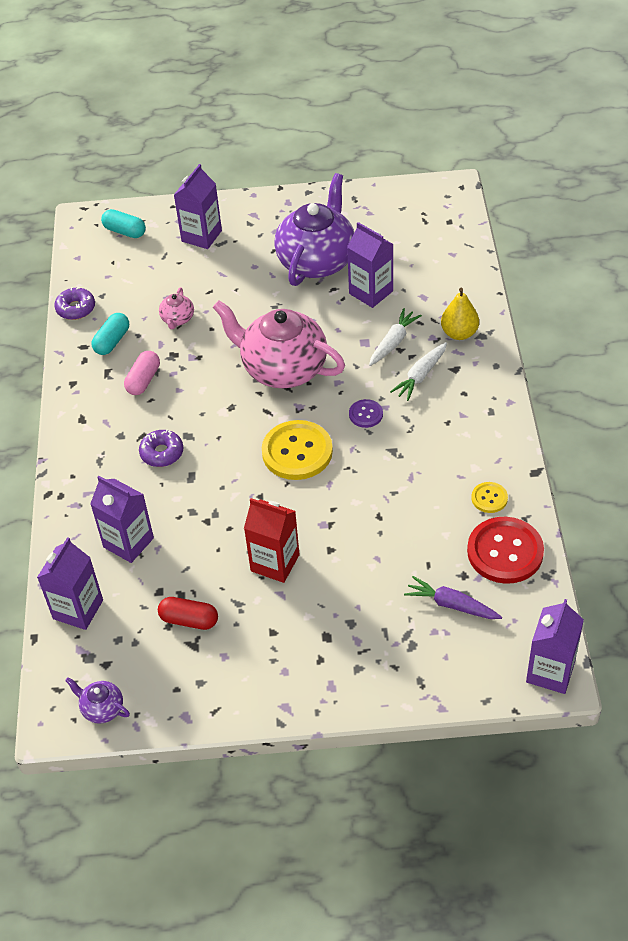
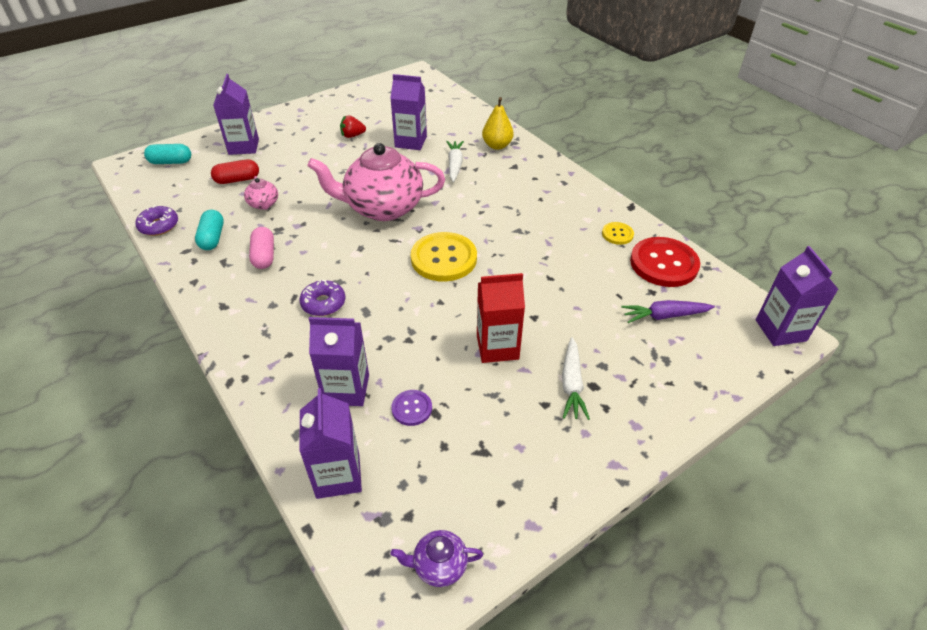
camera: 35 degrees left, 5 degrees down
red capsule [158,597,218,630] -> red capsule moved to [211,159,259,184]
purple teapot [274,173,354,286] -> red strawberry [340,115,366,138]
purple button [349,399,383,428] -> purple button moved to [391,390,432,426]
white carrot [390,342,447,401] -> white carrot moved to [562,337,590,420]

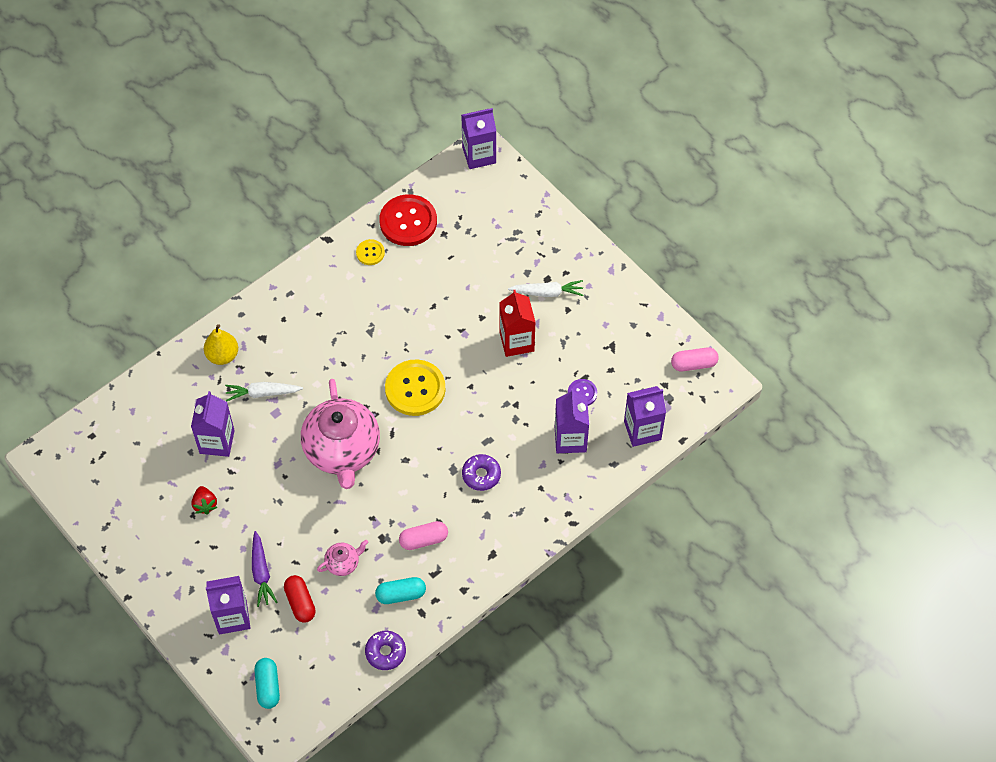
camera: 95 degrees left, 15 degrees up
purple teapot [391,530,483,587] -> pink capsule [671,347,719,371]
purple carrot [621,300,715,323] -> purple carrot moved to [252,531,277,607]

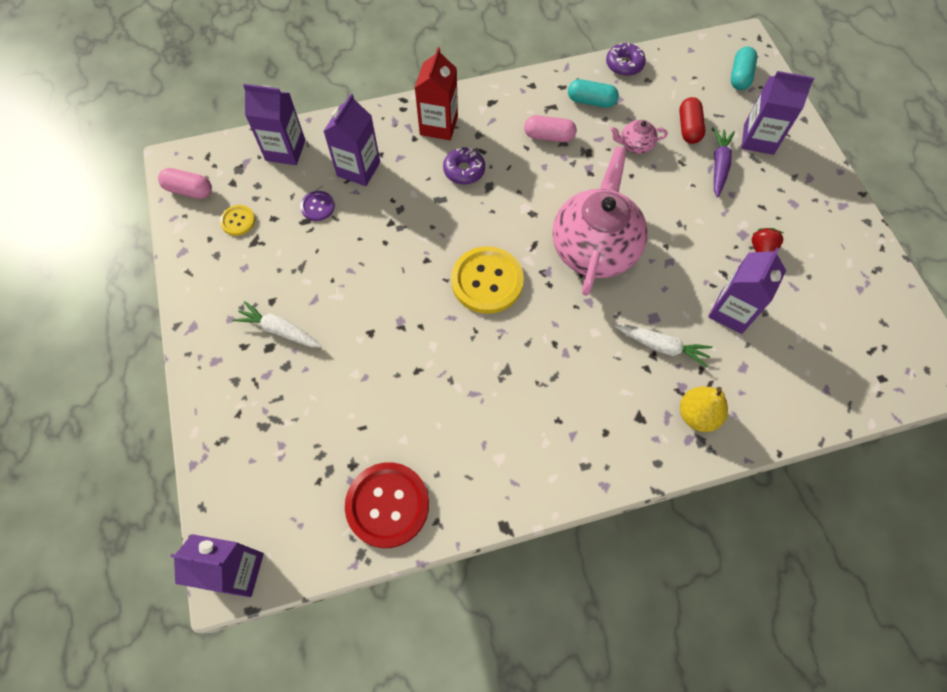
camera: 155 degrees left, 5 degrees up
yellow button [356,239,385,265] -> yellow button moved to [220,205,255,236]
red carton [499,290,535,357] -> red carton moved to [415,47,458,140]

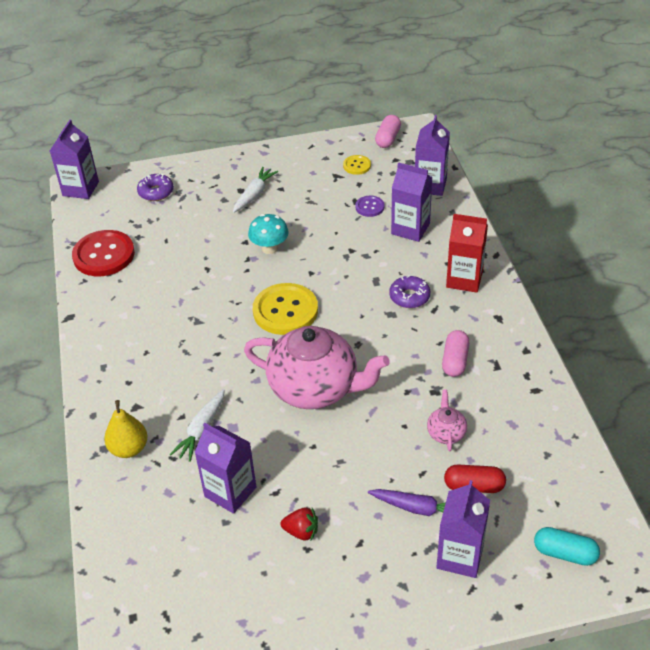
camera: 95 degrees right, 20 degrees down
turquoise capsule [568,79,619,108] -> none
purple donut [606,43,646,76] -> purple donut moved to [137,173,174,201]
none -> turquoise mushroom [248,214,289,254]

